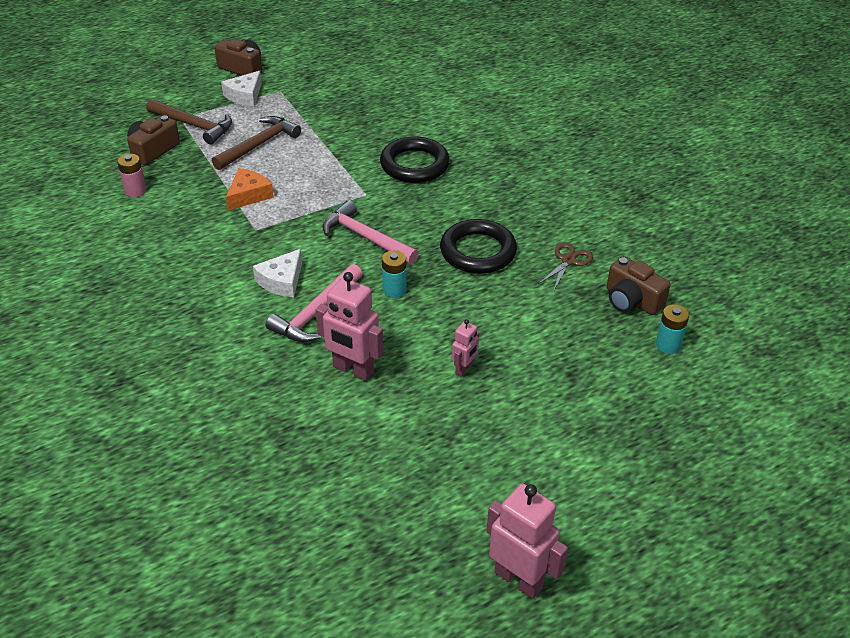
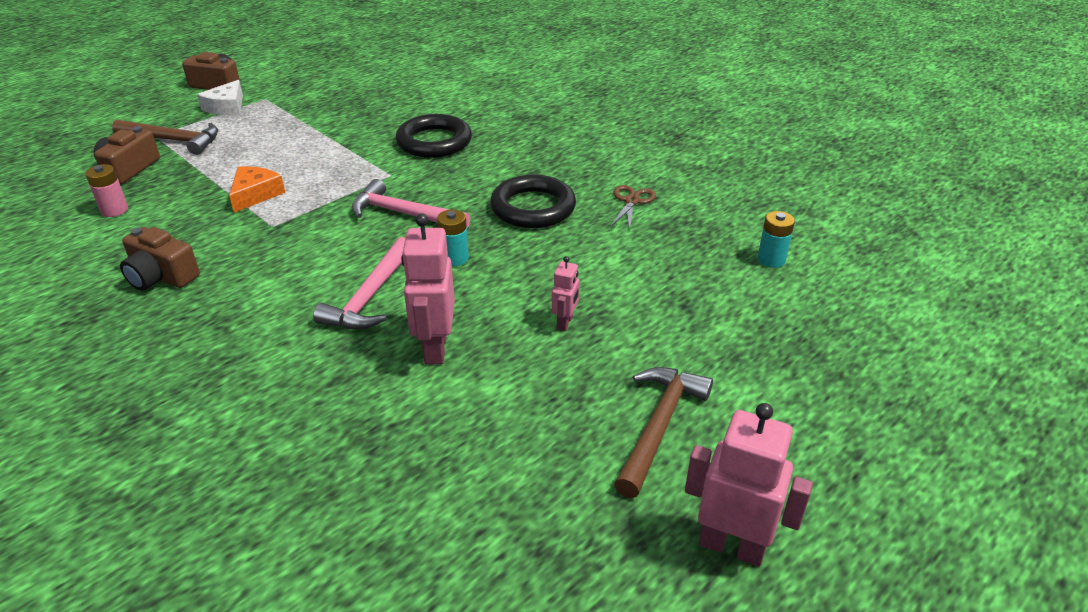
camera: 15 degrees left, 5 degrees down
brown hammer [212,116,301,170] -> brown hammer moved to [614,367,713,498]
white cheese [253,249,302,297] -> none
pink robot [316,272,383,381] -> pink robot turned 75 degrees clockwise [401,214,455,364]
brown camera [607,256,670,315] -> brown camera moved to [120,227,200,291]

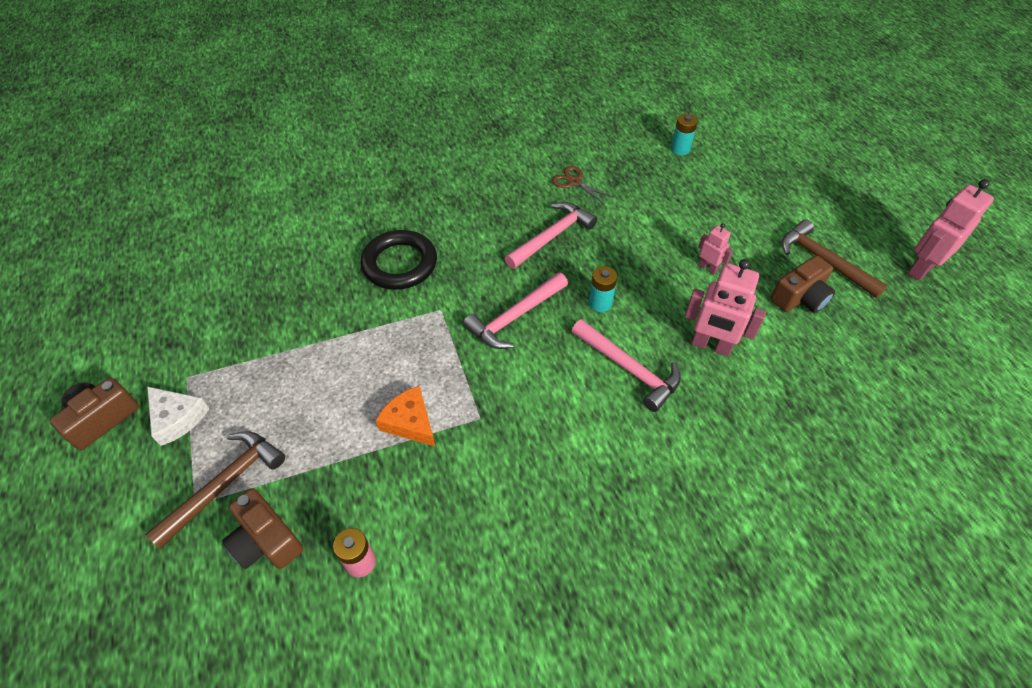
camera: 65 degrees left, 15 degrees up
brown camera [120,227,200,291] -> brown camera moved to [770,255,835,313]
black ring [490,175,576,228] -> pink hammer [505,202,597,269]

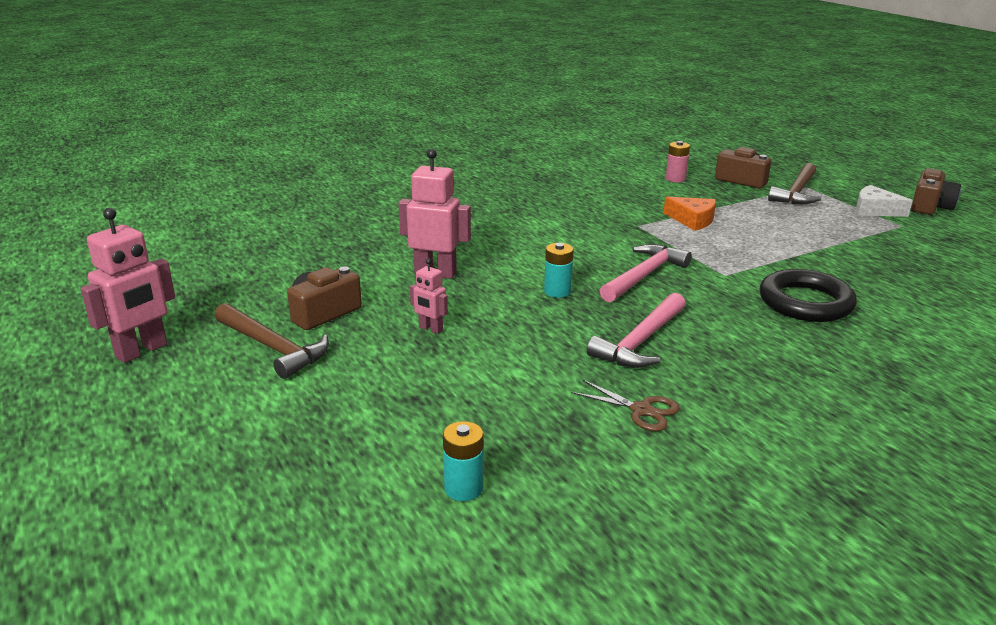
camera: 170 degrees right, 25 degrees down
pink hammer [572,319,681,412] -> none

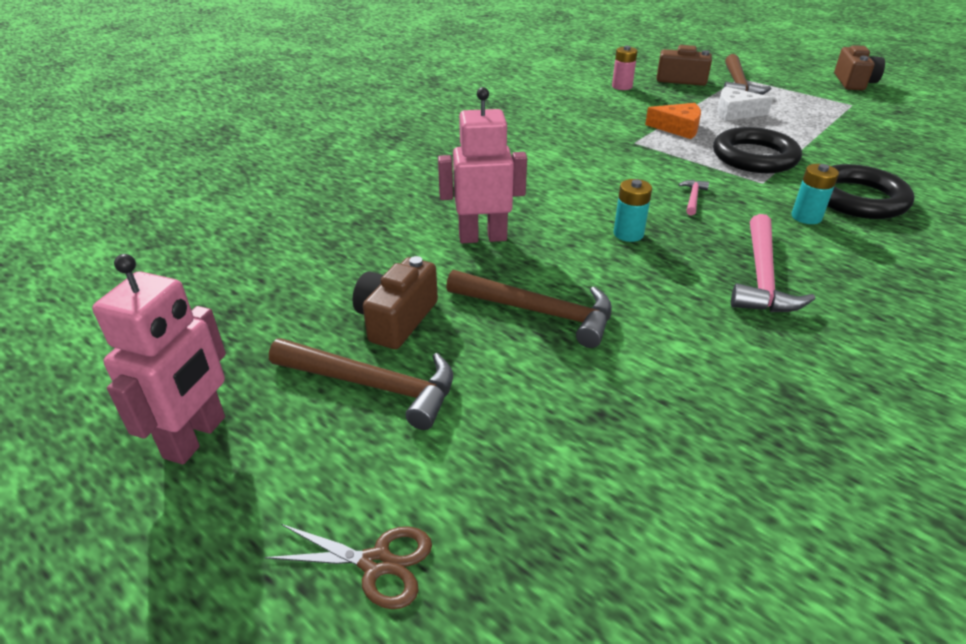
camera: 20 degrees left, 10 degrees up
pink robot [410,259,448,334] -> brown hammer [446,270,612,348]
turquoise battery [443,421,484,501] -> turquoise battery moved to [791,164,839,224]
brown scissors [571,379,680,431] -> brown scissors moved to [265,524,432,609]
pink hammer [600,244,692,302] -> pink hammer [678,180,709,216], size x0.48
white cheese [856,185,913,217] -> white cheese moved to [717,86,773,121]
none -> black ring [713,127,802,173]

